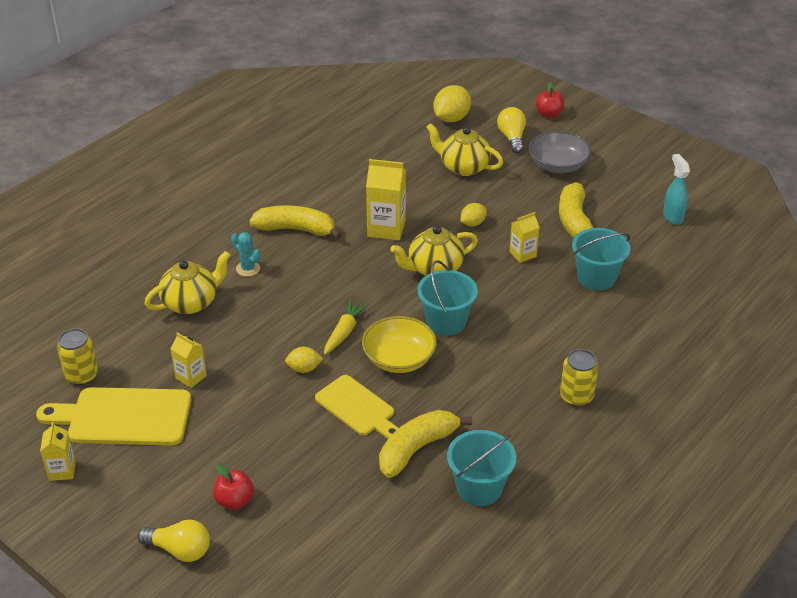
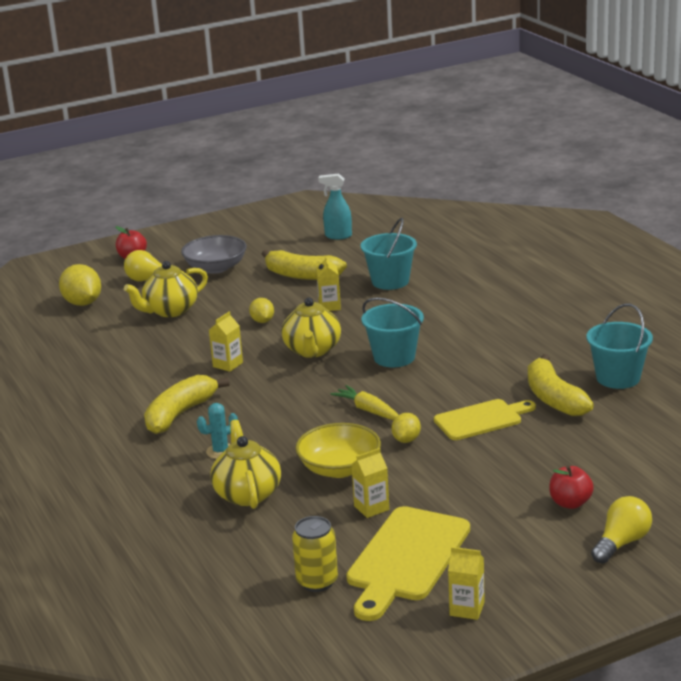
camera: 65 degrees left, 15 degrees down
yellow bowl [362,316,437,373] -> yellow bowl moved to [296,423,381,478]
yellow carton [366,159,406,240] -> yellow carton [209,311,243,372], size x0.59
yellow can [560,349,599,407] -> none

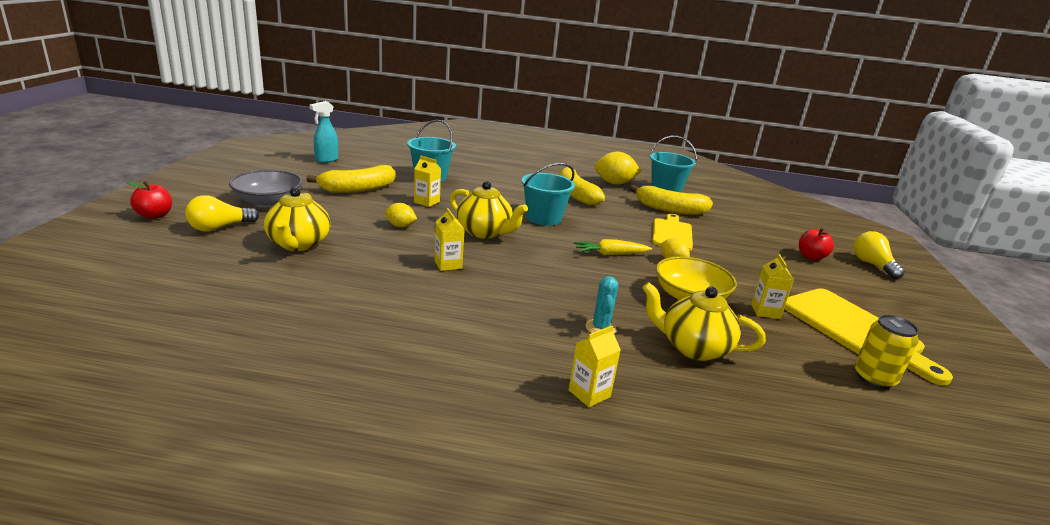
camera: 60 degrees left, 0 degrees up
yellow lemon [59,264,101,306] -> yellow lemon moved to [594,152,641,185]
yellow banana [144,375,230,434] -> yellow banana moved to [559,167,605,206]
yellow carton [448,547,485,620] -> yellow carton moved to [569,326,621,407]

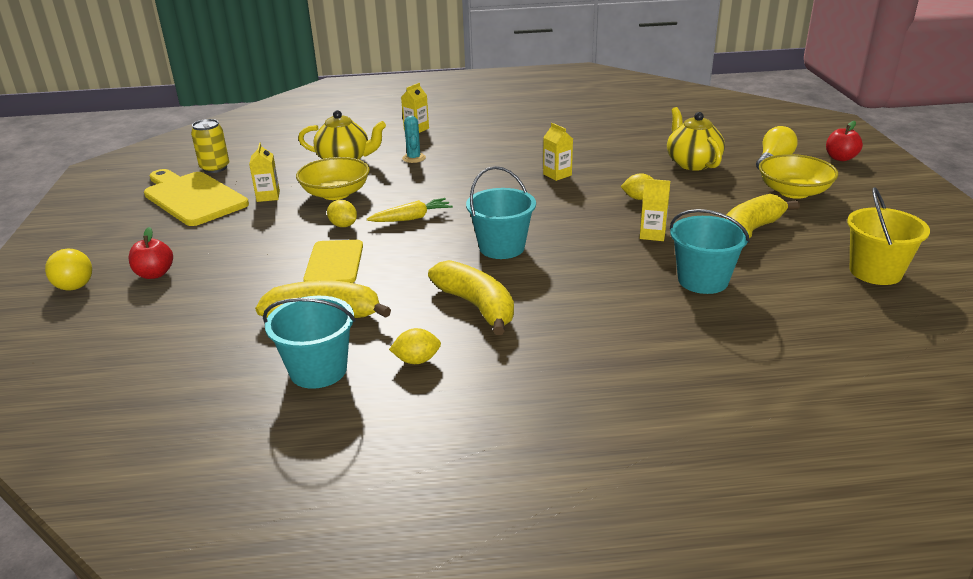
camera: 170 degrees right, 5 degrees up
grey bowl [229,170,302,208] -> yellow bowl [759,154,838,199]
turquoise spray bottle [309,101,338,163] -> yellow bucket [847,187,930,285]
yellow teapot [450,181,528,239] -> none
yellow lemon [594,152,641,185] -> yellow lemon [389,328,441,364], size x0.58

